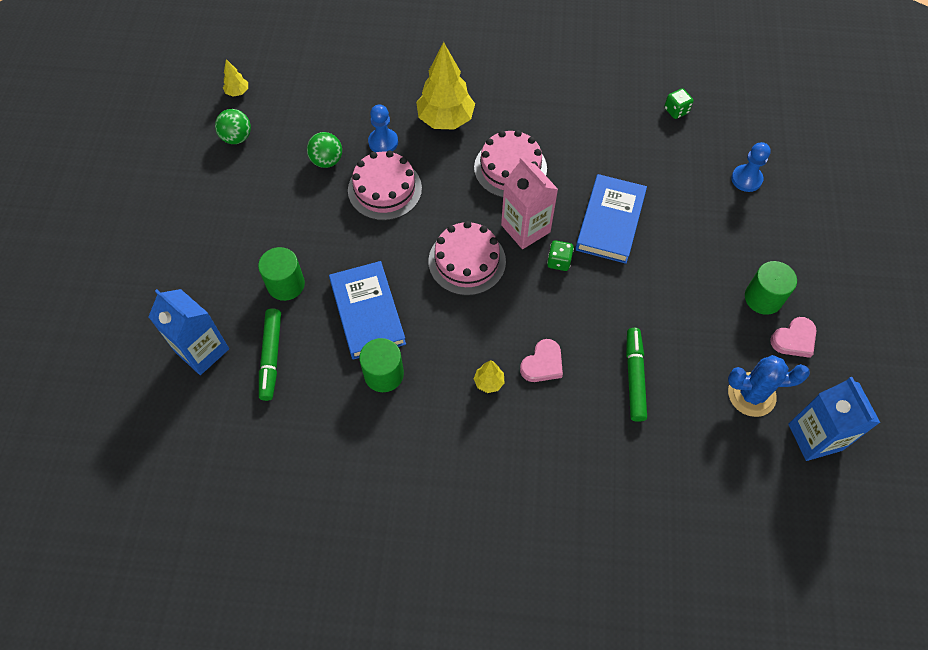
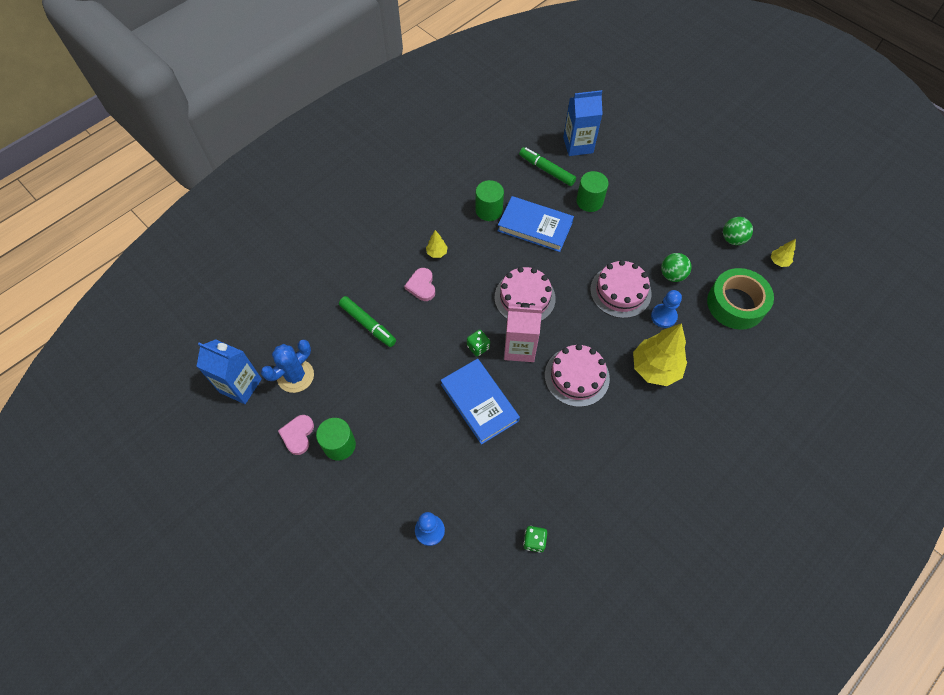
camera: 130 degrees right, 0 degrees up
none -> green tape [707,268,774,330]

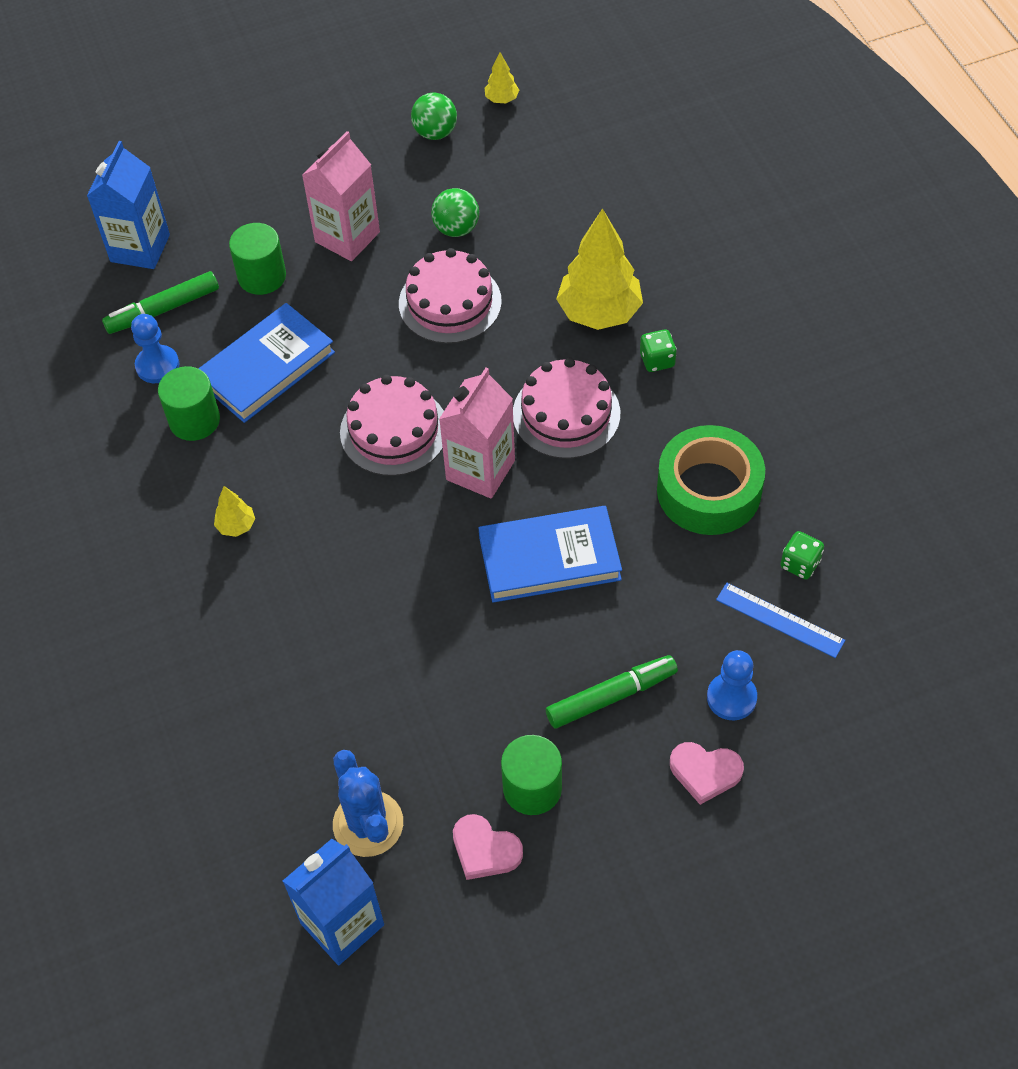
camera: 65 degrees left, 5 degrees down
green marker [339,296,396,347] -> green marker moved to [546,655,678,728]
pink heart [404,268,435,301] -> pink heart moved to [670,742,744,805]
green dice [467,330,490,356] -> green dice moved to [640,329,677,372]
blue pawn [651,290,682,328] -> blue pawn moved to [131,314,179,383]
green tape [707,268,774,330] -> green tape moved to [657,425,765,535]
none -> pink carton [302,131,380,261]
none -> blue ruler [716,583,845,658]

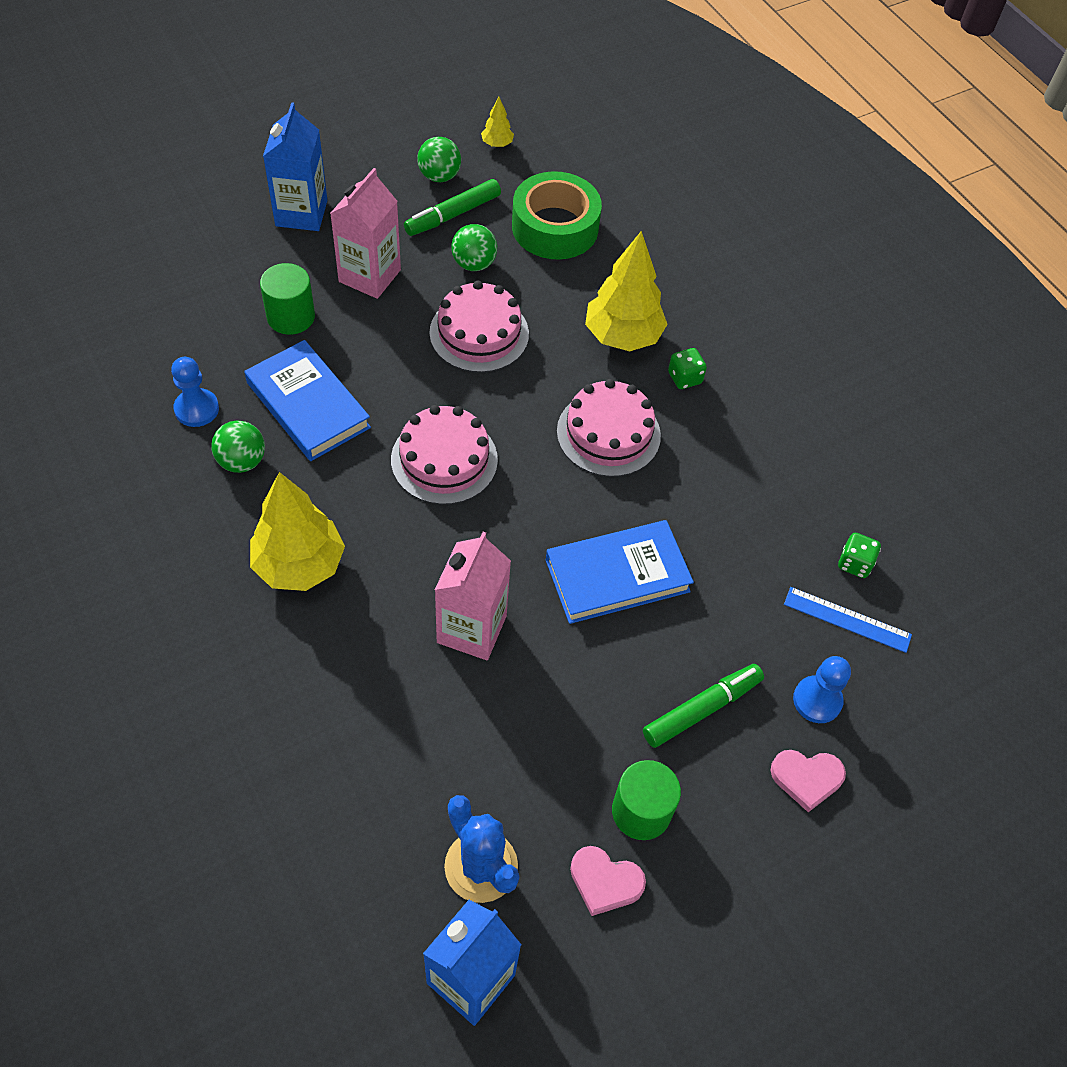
camera: 15 degrees left, 0 degrees up
blue carton [87,141,170,269] -> blue carton moved to [263,102,328,231]
green marker [102,271,219,334] -> green marker moved to [404,179,501,236]
green cylinder [158,366,220,441] -> green ball [211,420,265,473]
blue book [198,303,335,423] -> blue book turned 75 degrees counterclockwise [244,340,371,461]
yellow tree [214,486,255,537] -> yellow tree [250,472,345,591], size x2.22
pink carton [439,367,515,499] -> pink carton moved to [435,532,511,660]
green tape [657,425,765,535] -> green tape moved to [512,171,602,259]

